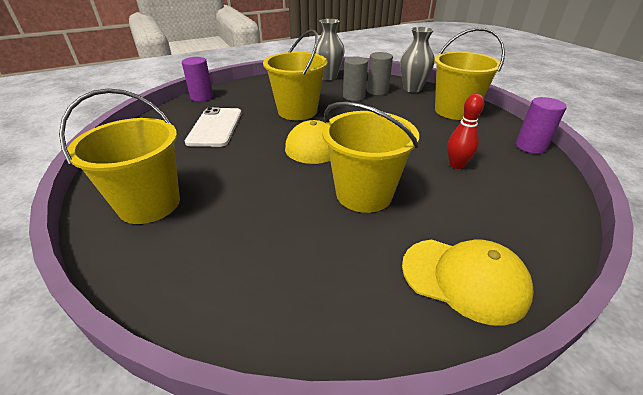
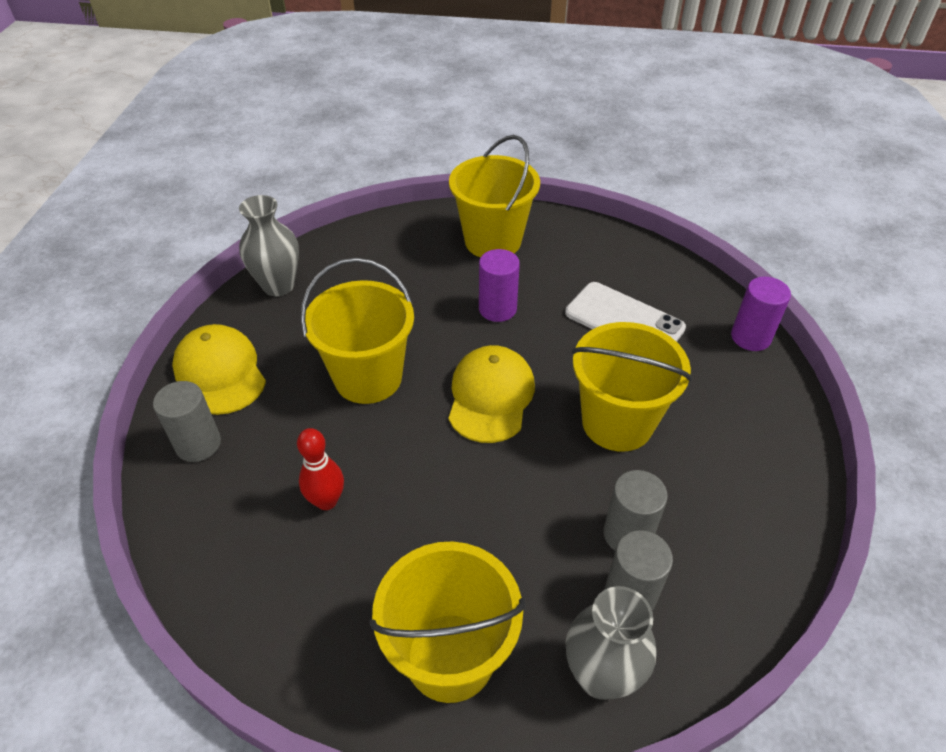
camera: 125 degrees right, 10 degrees up
grey vase [315,19,345,80] -> grey vase moved to [239,195,299,296]
yellow cap [402,240,534,326] -> yellow cap turned 90 degrees clockwise [172,324,266,415]
purple cylinder [516,97,567,154] -> purple cylinder moved to [479,249,520,322]
none -> grey cylinder [153,381,221,462]

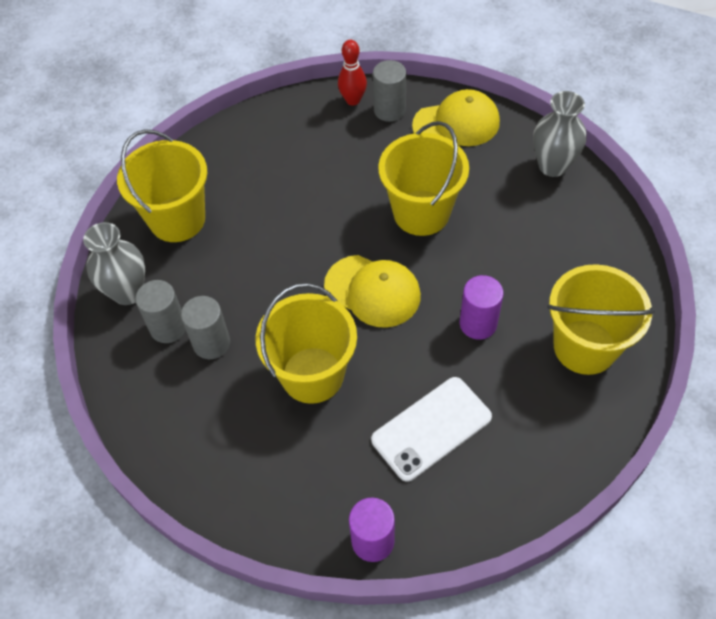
camera: 110 degrees right, 10 degrees up
red bowling pin [297,428,344,510] -> red bowling pin moved to [338,40,367,106]

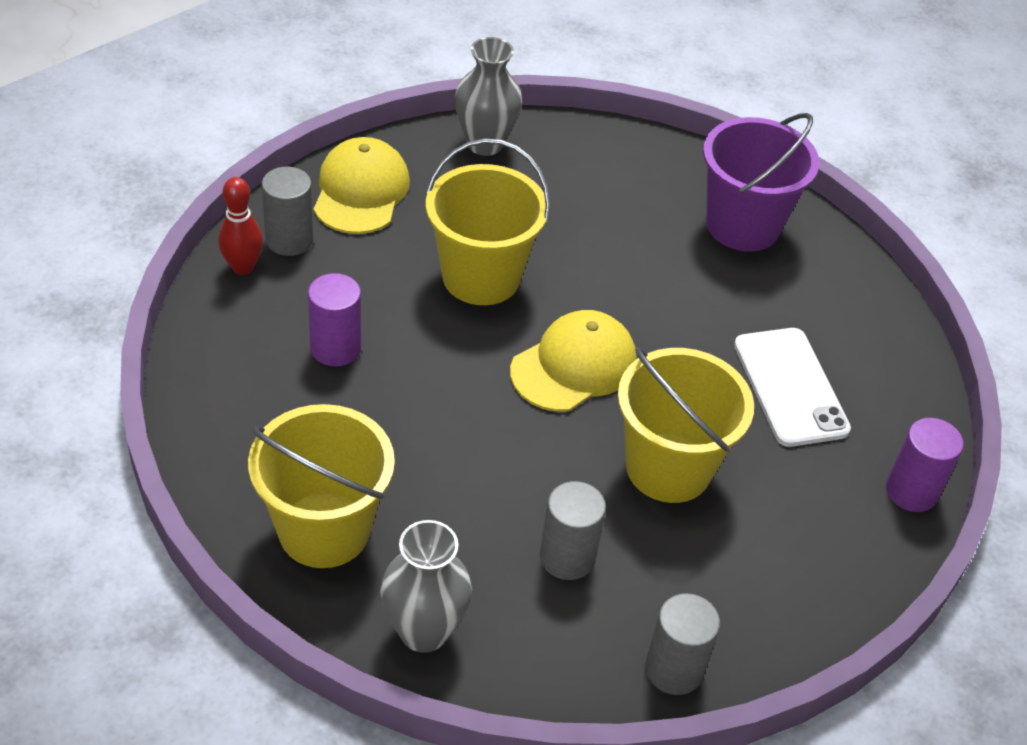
camera: 75 degrees left, 10 degrees down
grey cylinder [135,280,186,343] -> grey cylinder moved to [645,593,720,695]
purple cylinder [460,275,503,340] -> purple cylinder moved to [308,273,361,366]
yellow bucket [547,264,656,375] -> purple bucket [703,113,819,252]

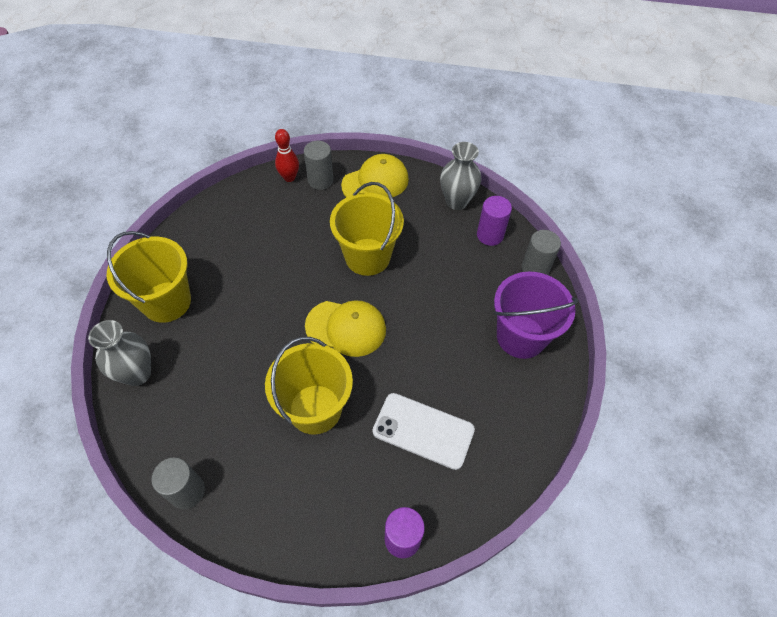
camera: 55 degrees right, 10 degrees up
purple cylinder [308,273,361,366] -> purple cylinder moved to [477,196,512,246]
grey cylinder [540,481,606,580] -> grey cylinder moved to [521,230,561,275]
white phone [734,328,851,447] -> white phone turned 75 degrees clockwise [373,393,475,470]

